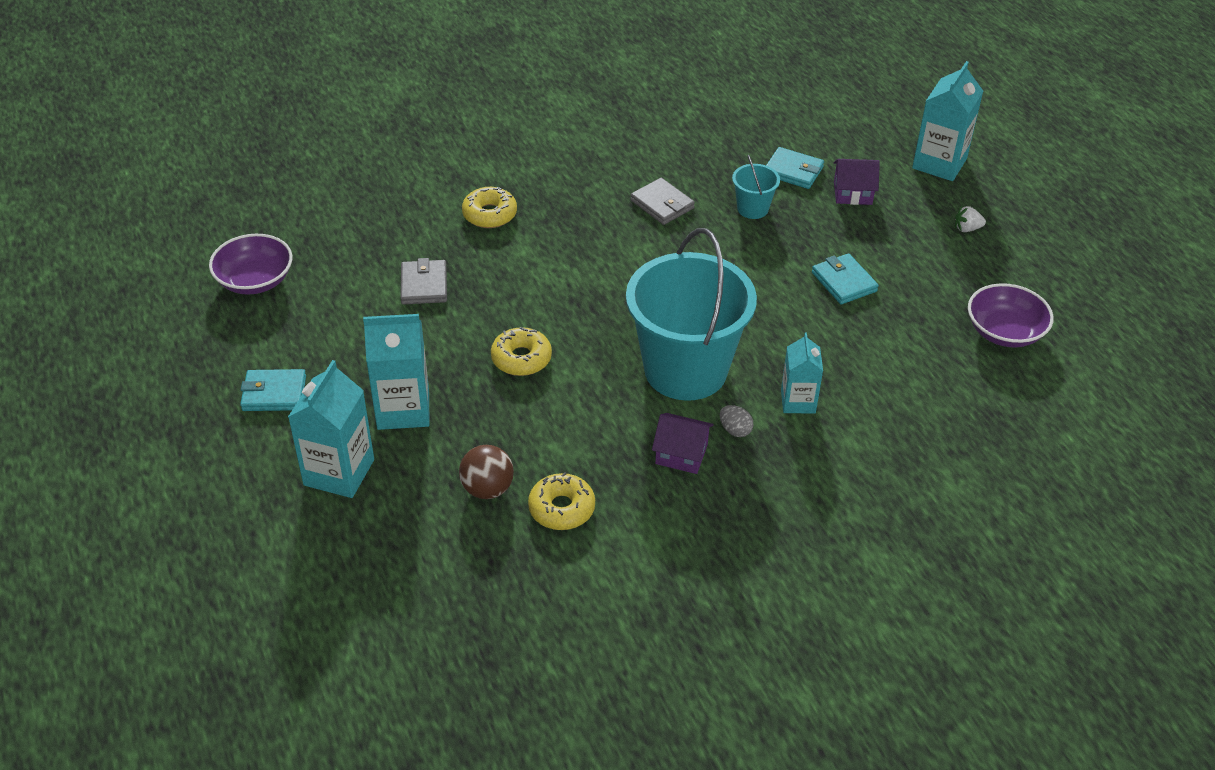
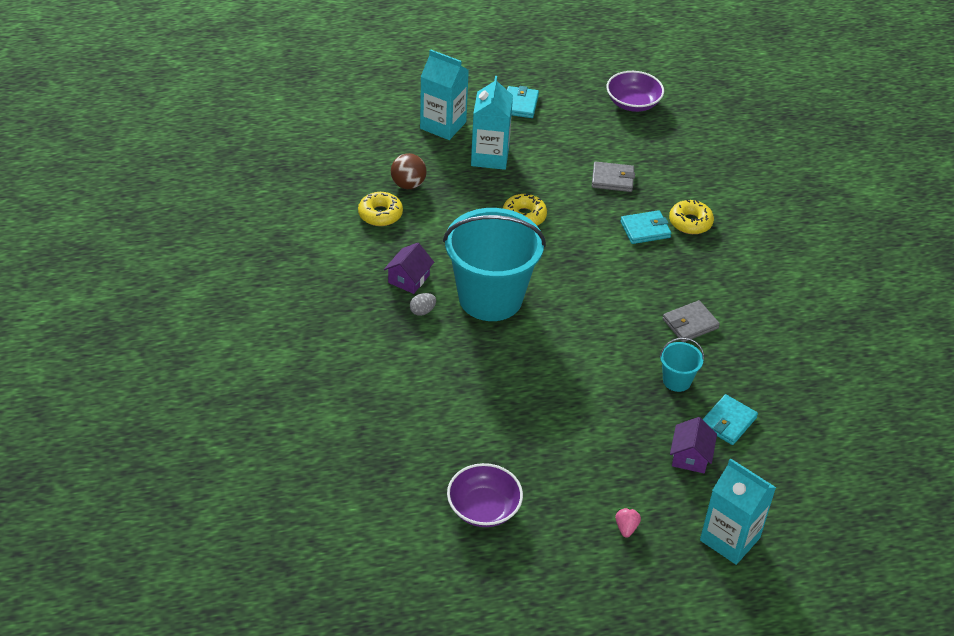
camera: 100 degrees right, 0 degrees up
turquoise carton [781,332,823,414] -> none
turquoise wallet [812,253,879,304] -> turquoise wallet moved to [620,210,671,244]
white strawberry [955,206,986,232] -> pink strawberry [615,508,641,538]

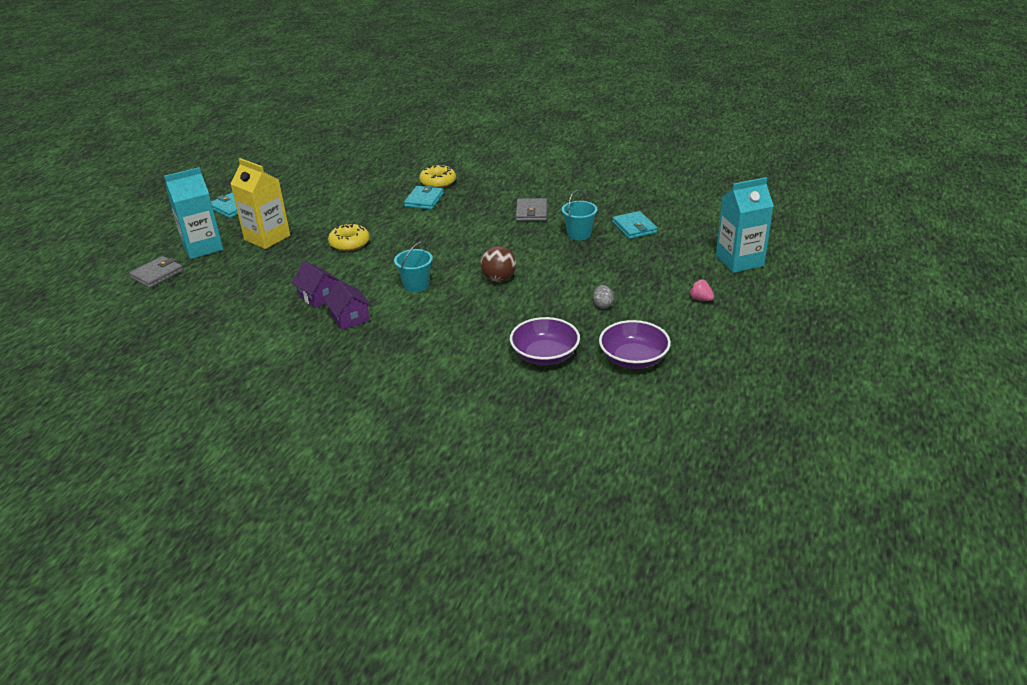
camera: 55 degrees left, 10 degrees down
yellow donut [358,192,403,226] -> none
brown ball [391,153,427,189] -> brown ball moved to [480,246,516,282]
grey egg [410,293,436,316] -> grey egg moved to [593,285,614,309]
turquoise bucket [443,208,546,321] -> turquoise bucket [394,241,433,292], size x0.42
turquoise carton [471,76,513,170] -> yellow carton [230,158,290,249]
grey wallet [592,162,635,192] -> grey wallet moved to [129,256,183,288]
purple bowl [606,71,664,112] -> purple bowl moved to [510,317,580,365]
purple house [670,417,717,473] -> purple house moved to [292,261,341,308]

